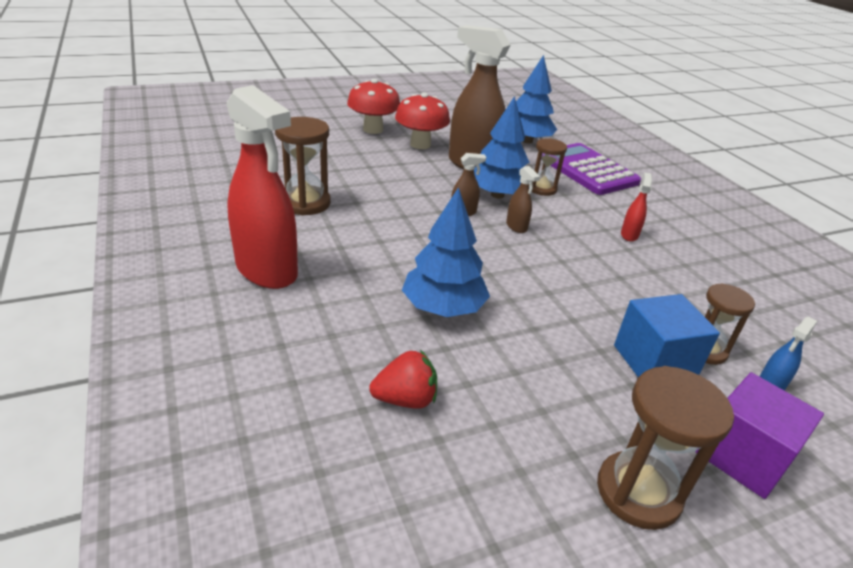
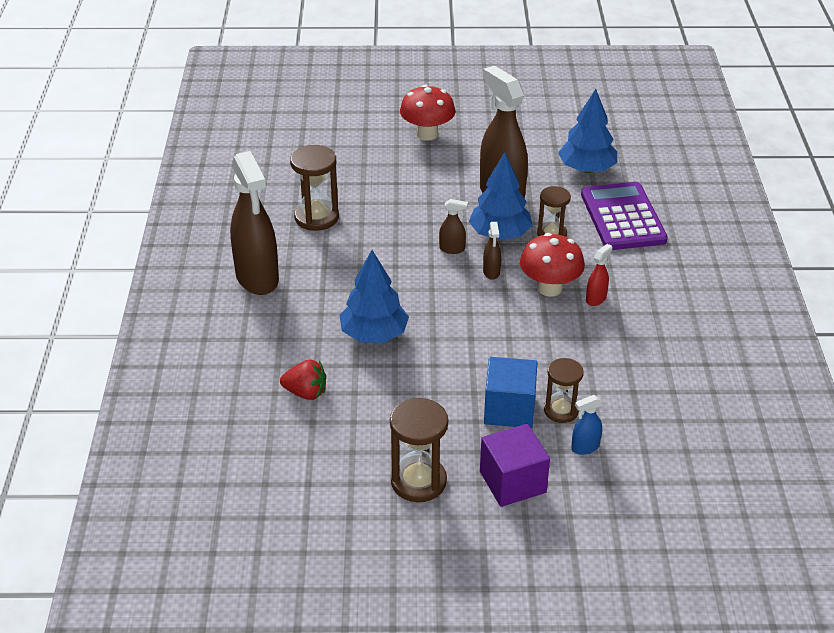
camera: 25 degrees right, 5 degrees up
red spray bottle [226,85,298,289] -> brown spray bottle [230,151,279,295]
red mushroom [395,93,450,149] -> red mushroom moved to [520,233,585,296]

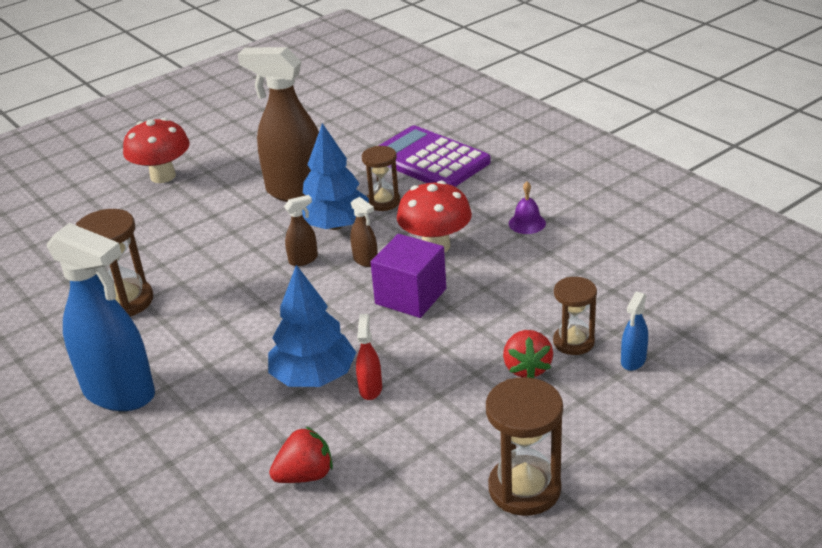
camera: 35 degrees left, 5 degrees down
brown spray bottle [230,151,279,295] -> blue spray bottle [47,223,155,411]
purple cube [480,424,550,507] -> purple cube moved to [370,234,446,318]
blue cube [484,357,537,428] -> red strawberry [503,330,553,378]
blue tree [558,89,617,173] -> none
red spray bottle [586,244,612,306] -> red spray bottle moved to [356,314,382,400]
none -> purple bell [509,181,546,234]

